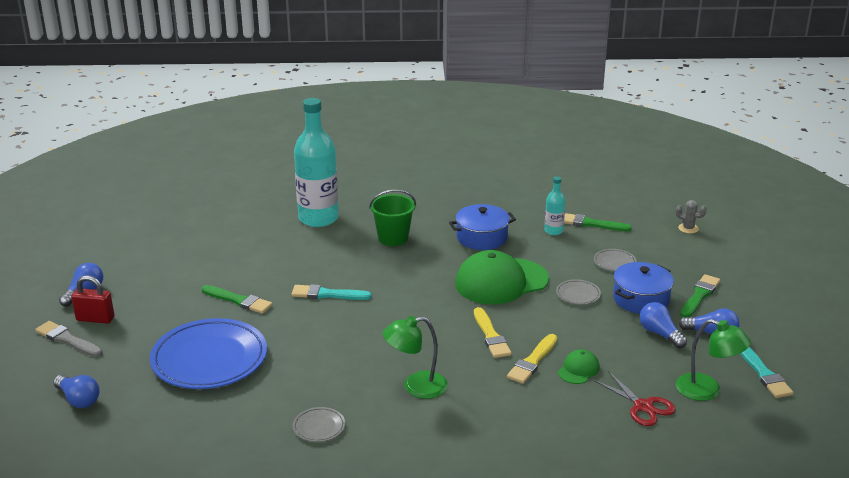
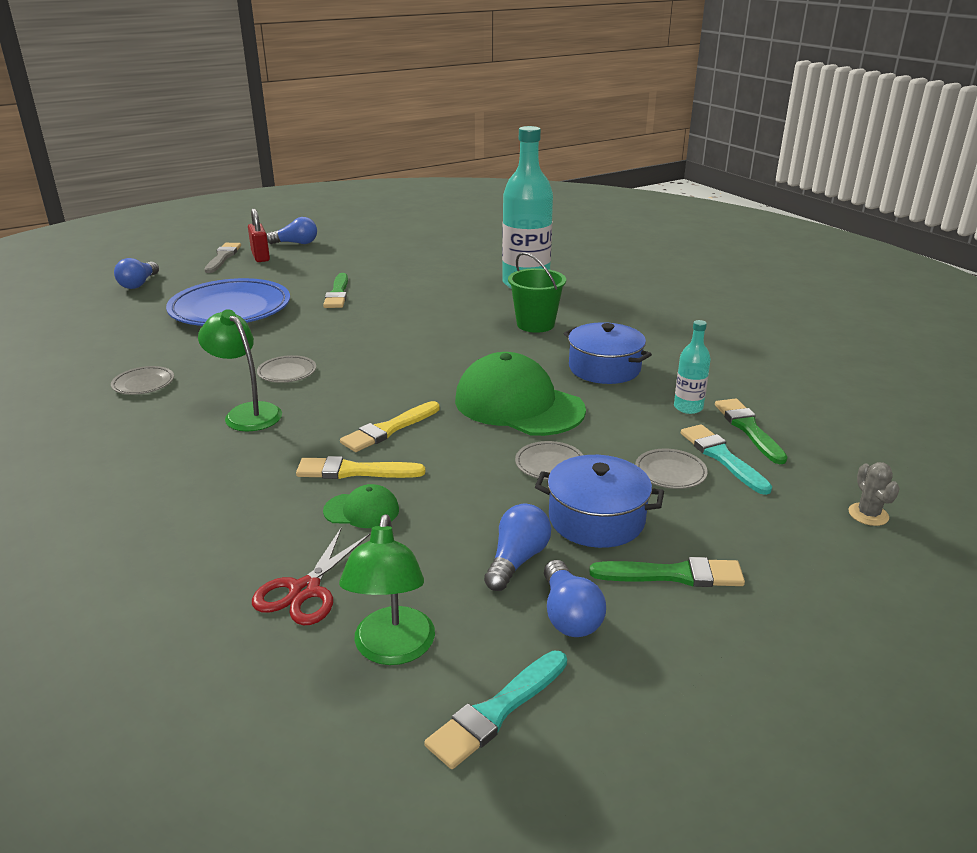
camera: 60 degrees right, 0 degrees up
turquoise brush [291,284,372,300] -> turquoise brush moved to [681,424,772,495]
none -> grey plate [257,355,316,383]

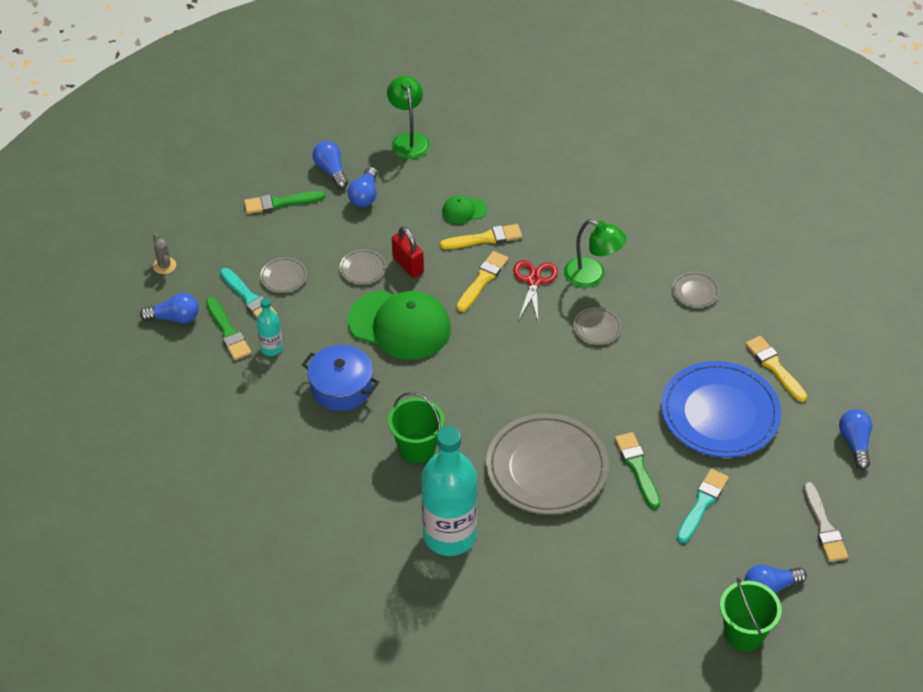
camera: 165 degrees right, 20 degrees up
red padlock [248,209,270,262] -> red padlock moved to [392,227,424,278]
red scissors [252,527,371,626] -> red scissors moved to [513,260,558,320]
turquoise brush [424,650,567,769] -> turquoise brush moved to [677,469,729,543]
blue pot [535,455,664,548] -> none
none -> blue light bulb [140,293,199,324]
none -> grey plate [486,413,609,515]
none -> green bucket [720,578,782,651]
none -> yellow brush [745,336,807,402]

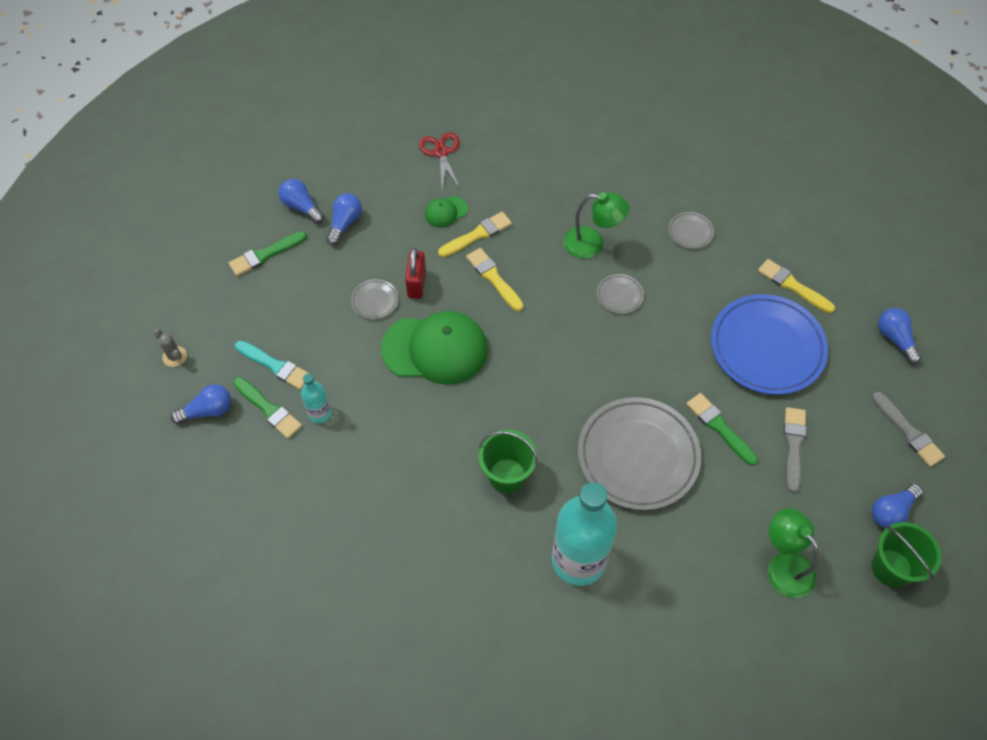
camera: 20 degrees left, 10 degrees up
grey plate [260,257,307,293] -> none
blue pot [302,345,379,411] -> none
blue light bulb [348,167,377,207] -> blue light bulb turned 150 degrees counterclockwise [326,193,362,246]
green lamp [387,76,430,159] -> green lamp moved to [768,508,819,598]
red padlock [392,227,424,278] -> red padlock turned 60 degrees clockwise [405,248,426,299]
yellow brush [457,251,508,312] -> yellow brush turned 45 degrees counterclockwise [466,248,523,311]
red scissors [513,260,558,320] -> red scissors moved to [419,132,460,189]
turquoise brush [677,469,729,543] -> grey brush [784,407,806,493]

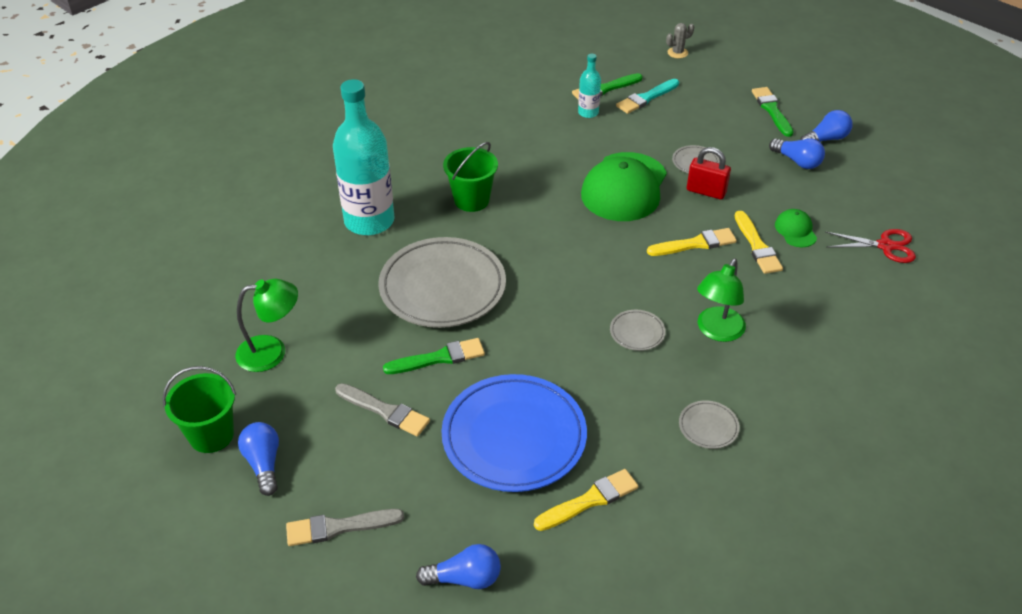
camera: 110 degrees right, 15 degrees down
blue light bulb [171,384,231,425] -> none

